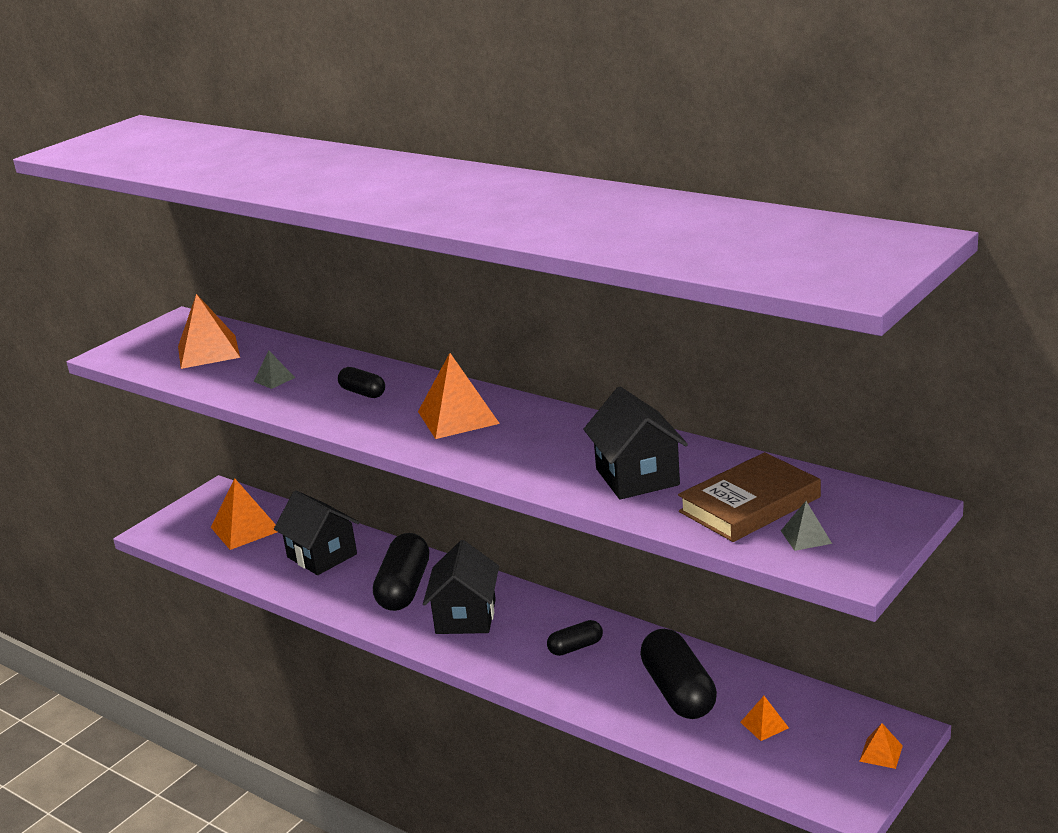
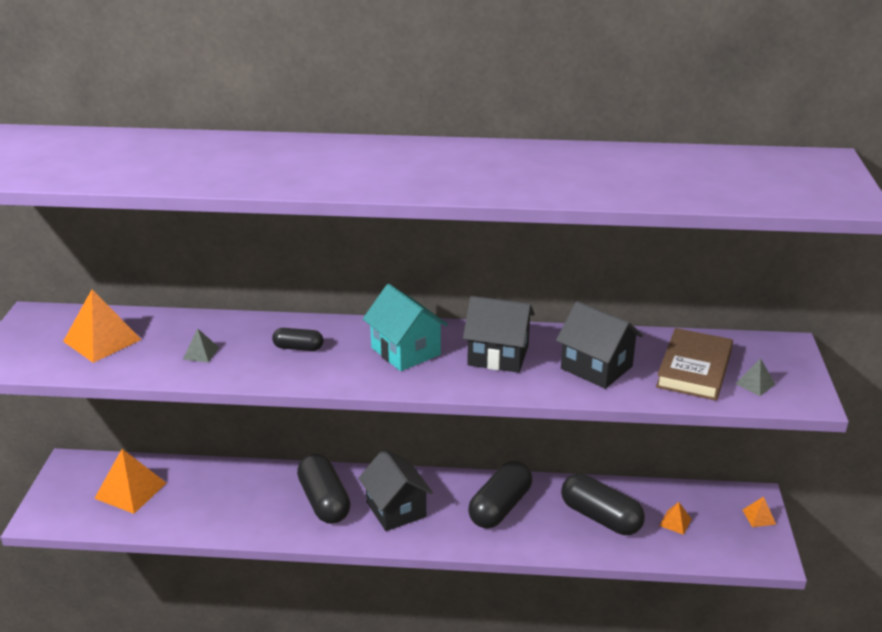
camera: 35 degrees left, 5 degrees up
black house [274,490,359,575] -> black house moved to [463,296,535,373]
orange pyramid [418,353,500,439] -> turquoise house [363,284,448,371]
black capsule [547,620,603,656] -> black capsule [468,461,532,528], size x1.91

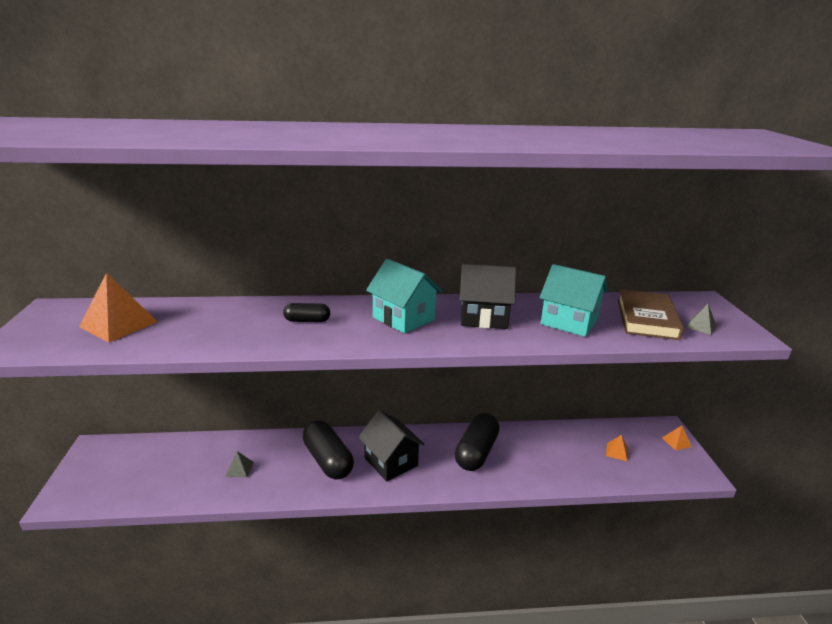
camera: 10 degrees left, 5 degrees down
orange pyramid [94,449,166,514] -> none
grey pyramid [183,328,219,363] -> grey pyramid moved to [225,451,254,478]
black house [556,301,643,389] -> turquoise house [539,264,608,337]
black capsule [561,474,645,535] -> none

